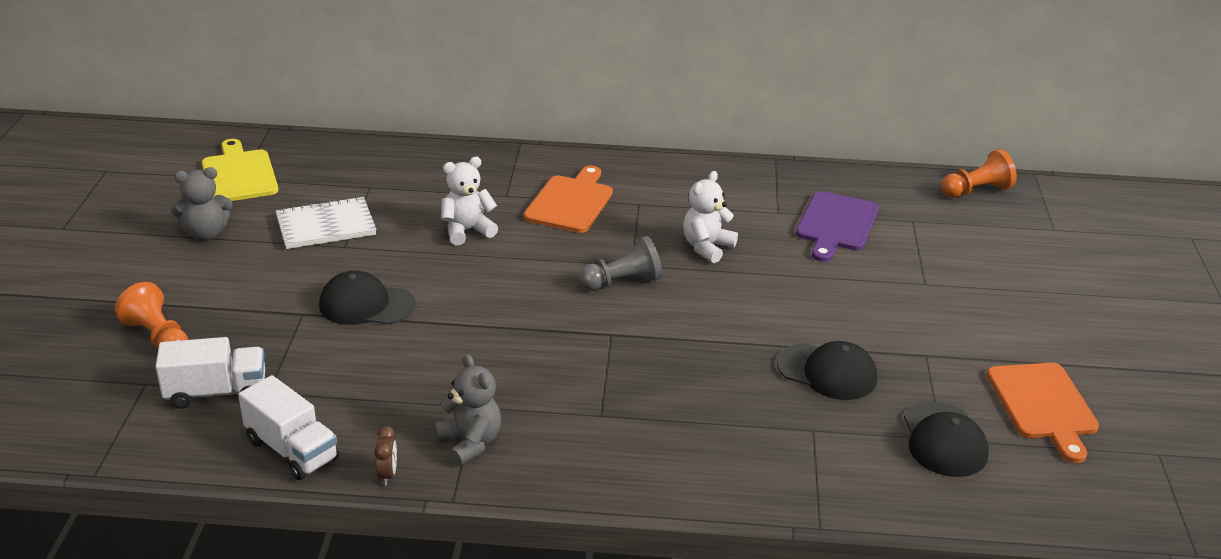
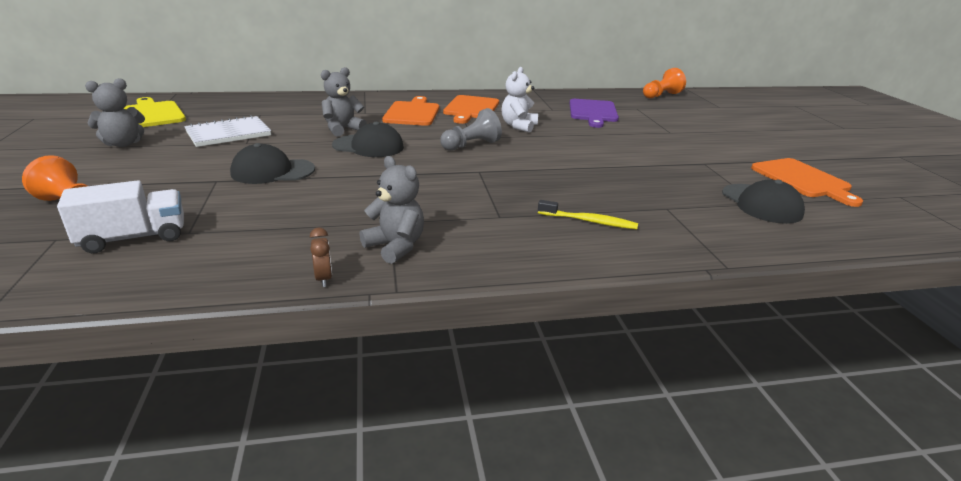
camera: 15 degrees left, 5 degrees down
white truck [238,375,339,480] -> none
white teddy bear [441,157,498,245] -> grey teddy bear [321,67,367,136]
black cap [777,341,877,400] -> black cap moved to [332,122,404,157]
none -> orange cutting board [443,95,499,124]
none -> yellow toothbrush [538,200,638,229]

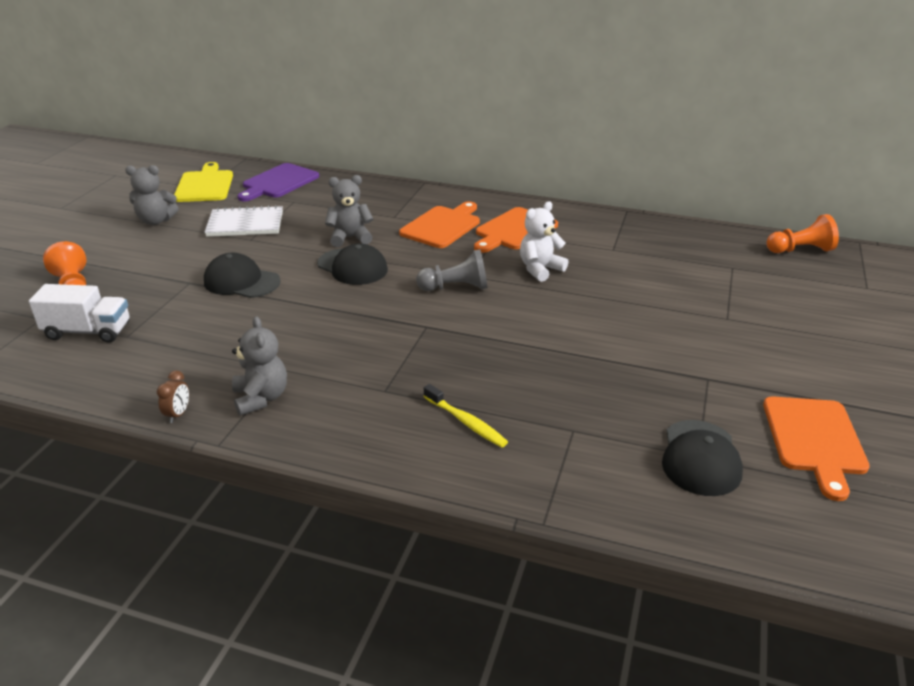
camera: 30 degrees right, 5 degrees up
purple cutting board [570,99,619,128] -> purple cutting board moved to [237,163,319,201]

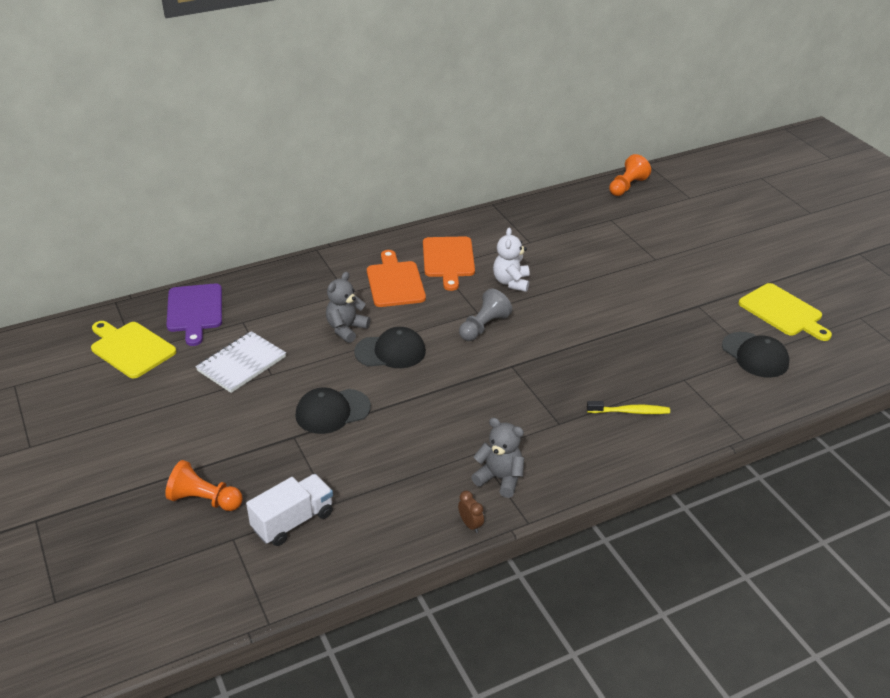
camera: 45 degrees left, 5 degrees up
grey teddy bear [125,165,179,225] -> none
orange cutting board [763,397,870,501] -> yellow cutting board [738,283,832,341]

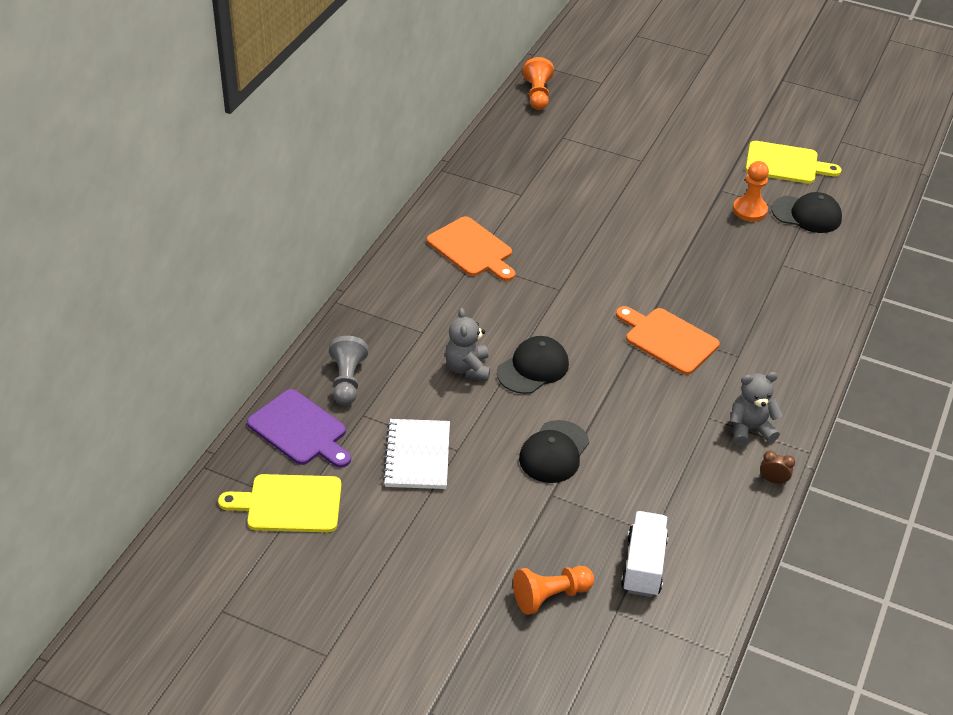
camera: 40 degrees left, 5 degrees up
orange cutting board [367,250,426,307] -> orange cutting board moved to [616,306,719,375]
grey pawn [459,288,512,341] -> grey pawn moved to [329,336,368,405]
white teddy bear [493,228,530,292] -> none
yellow toothbrush [587,401,670,414] -> none
none -> orange pawn [733,161,769,222]

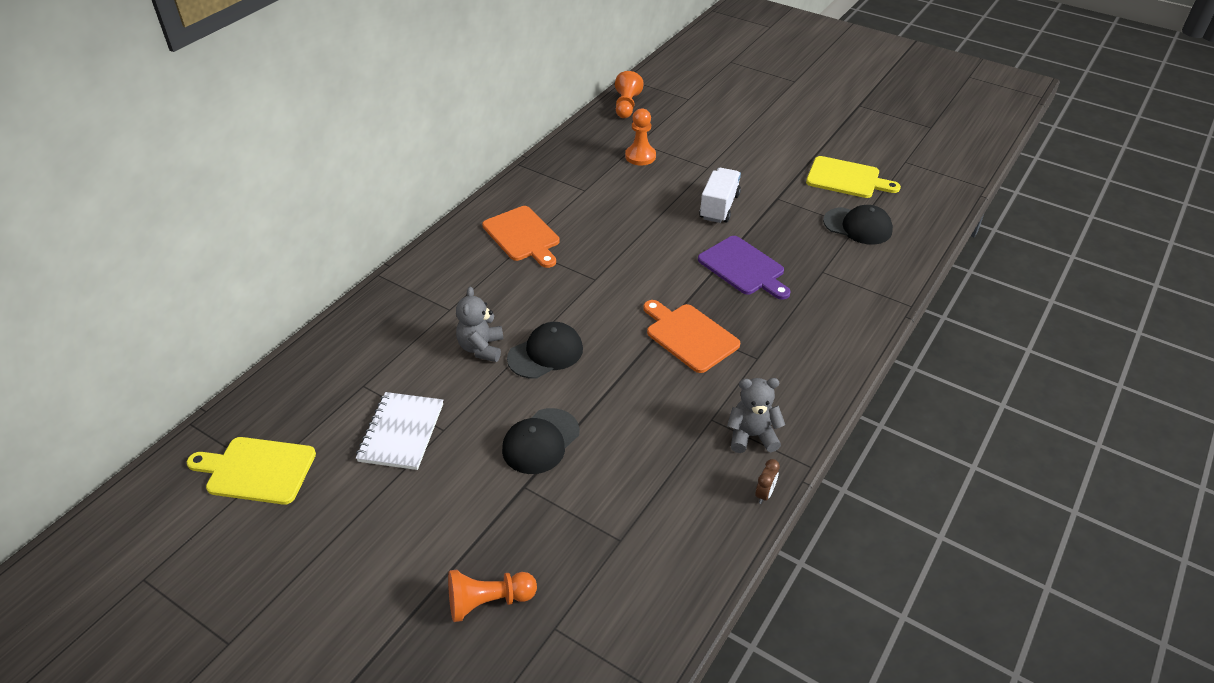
camera: 10 degrees right, 0 degrees up
purple cutting board [247,389,351,468] -> purple cutting board moved to [698,236,791,300]
grey pawn [329,336,368,405] -> none
white truck [621,511,668,597] -> white truck moved to [699,168,741,223]
orange pawn [733,161,769,222] -> orange pawn moved to [625,108,656,166]
brown clock [760,450,795,484] -> brown clock turned 90 degrees clockwise [755,459,780,504]

